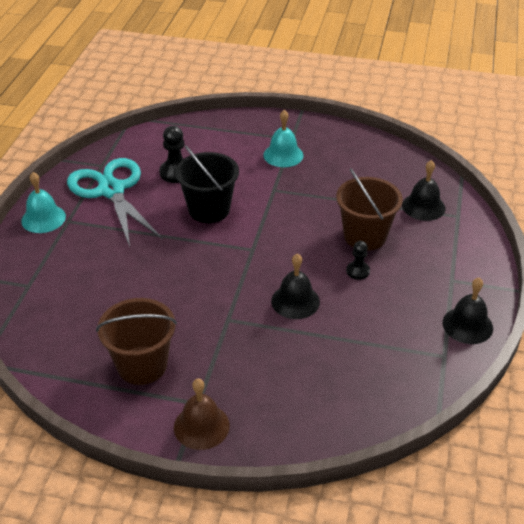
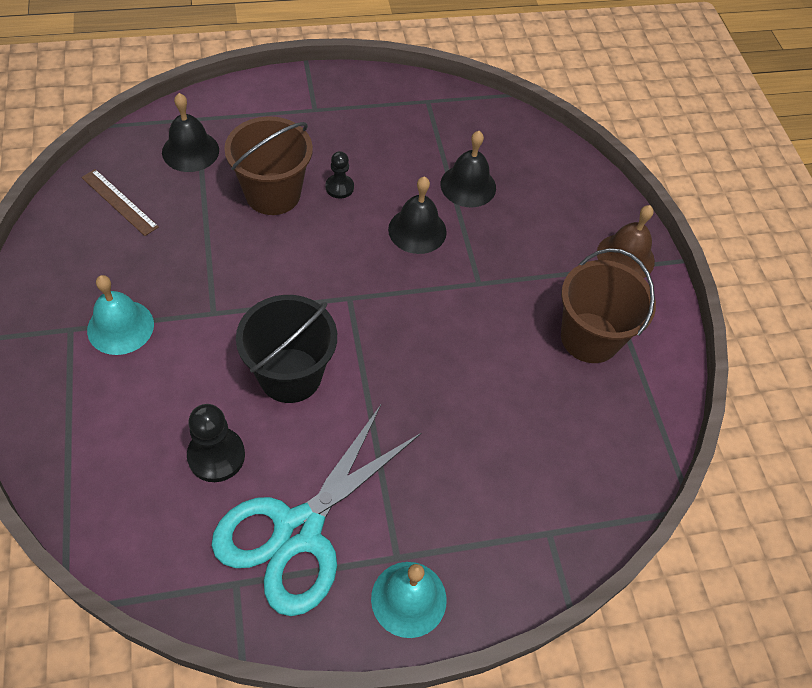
camera: 120 degrees left, 15 degrees up
black bell [443,277,493,344] -> black bell moved to [440,131,496,207]
none -> brown ruler [81,169,159,236]

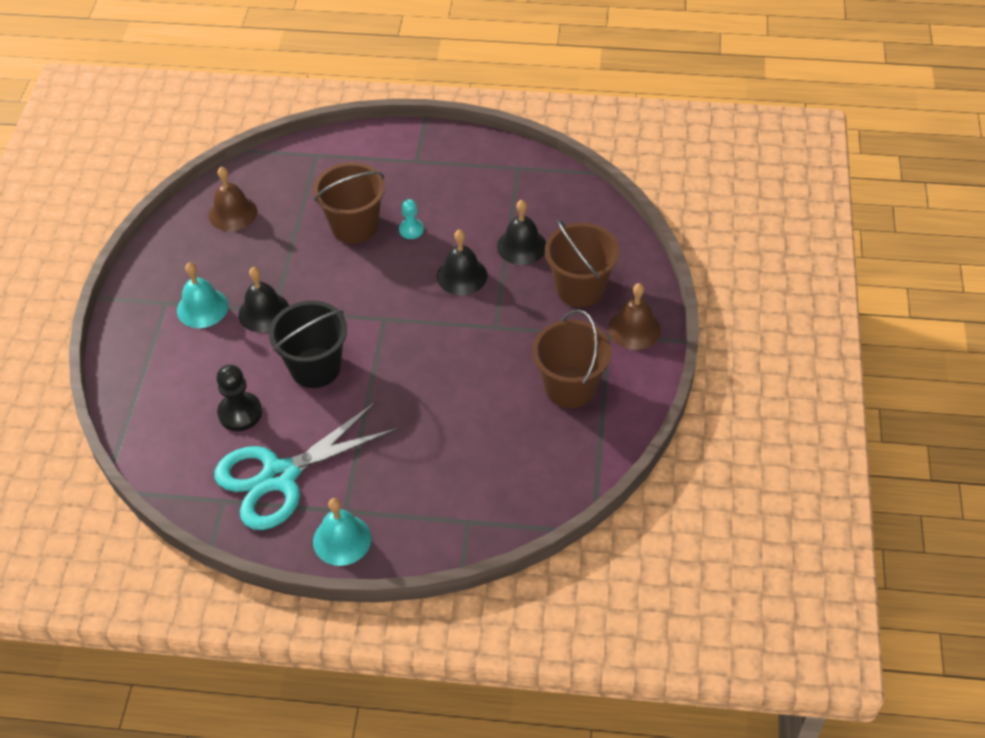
camera: 25 degrees right, 5 degrees down
brown ruler [81,169,159,236] -> brown bell [209,167,257,231]
black bell [162,93,219,172] -> black bell moved to [238,267,289,333]
black pawn [325,151,354,199] -> turquoise pawn [399,199,424,239]
none -> brown bucket [545,219,620,307]

